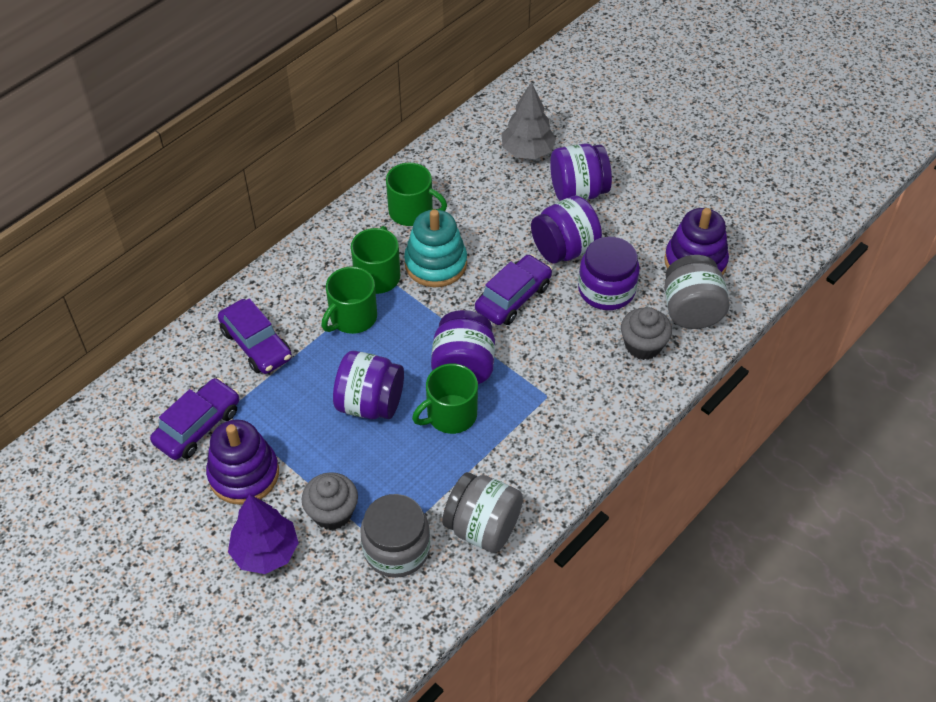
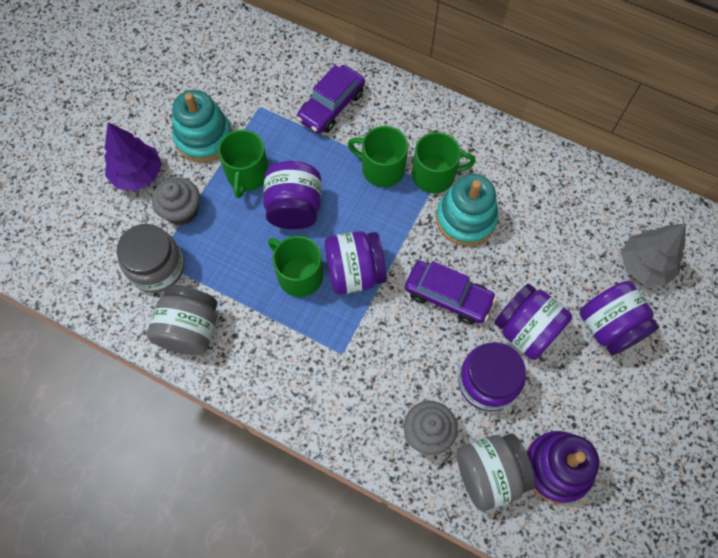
camera: 75 degrees right, 15 degrees up
purple car [150,378,239,460] -> none
purple stacking toy [206,419,279,505] -> turquoise stacking toy [172,90,232,162]
green mug [386,163,447,226] -> green mug moved to [218,130,269,198]

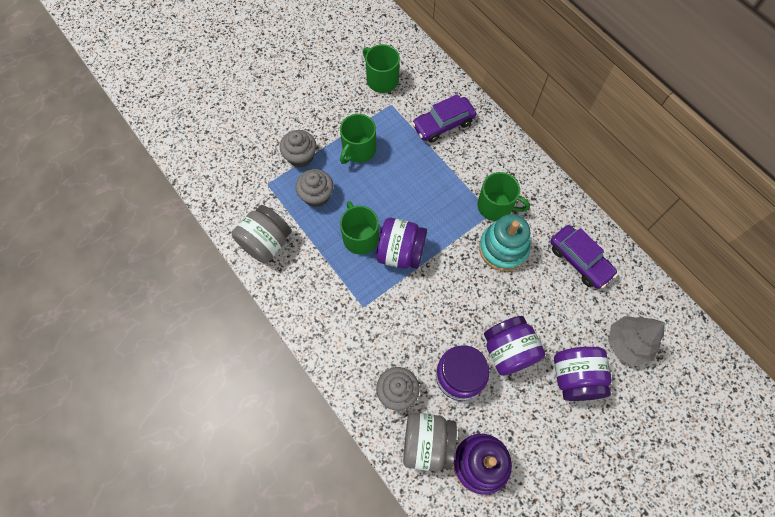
camera: 25 degrees right, 0 degrees up
purple tree [104,122,162,191] -> none
grey jar [117,224,184,293] -> none
turquoise stacking toy [172,90,232,162] -> none
purple jar [263,161,321,229] -> none
green mug [348,126,408,187] -> green mug moved to [363,44,400,93]
purple car [405,261,497,325] -> purple car moved to [550,225,618,289]
none -> grey cupcake [296,169,333,207]

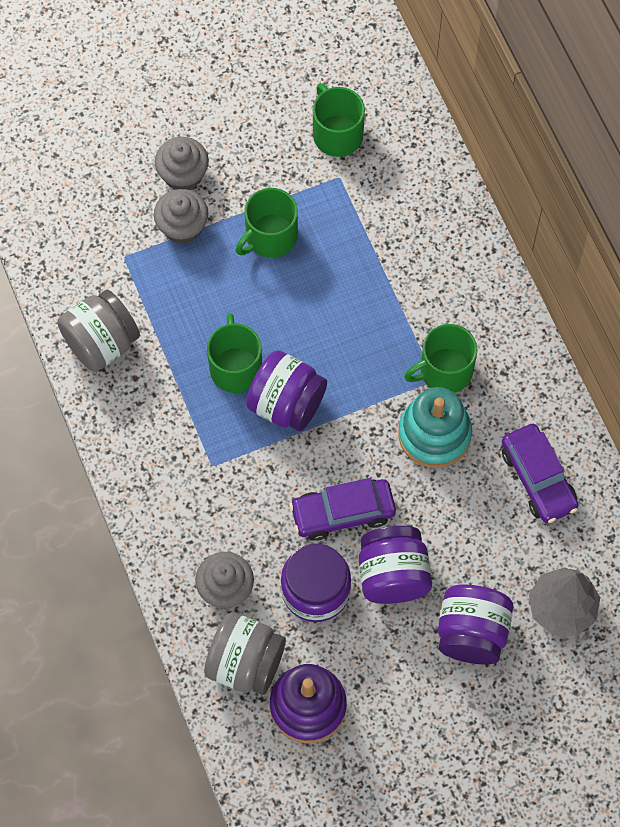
camera: 15 degrees right, 0 degrees up
grey cupcake [296,169,333,207] -> grey cupcake moved to [155,137,209,190]
purple car [412,94,476,143] -> purple car moved to [289,478,396,541]
green mug [477,172,530,221] -> green mug turned 120 degrees clockwise [404,324,477,393]

